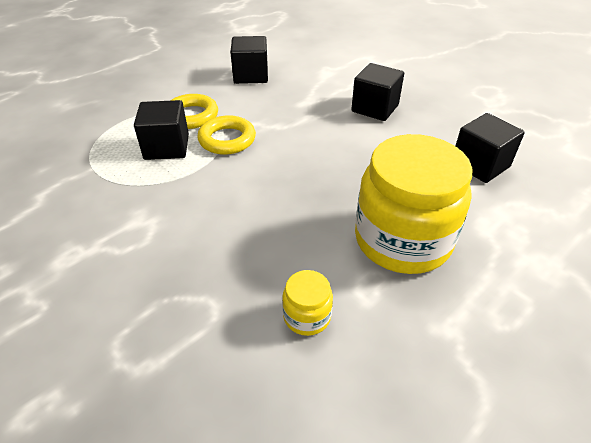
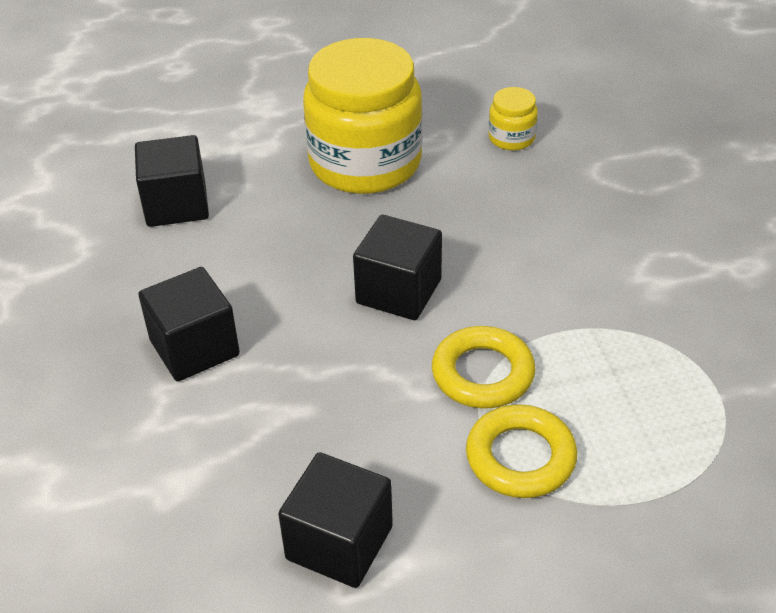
camera: 150 degrees left, 0 degrees up
black cube [134,100,189,160] -> black cube moved to [353,215,442,320]

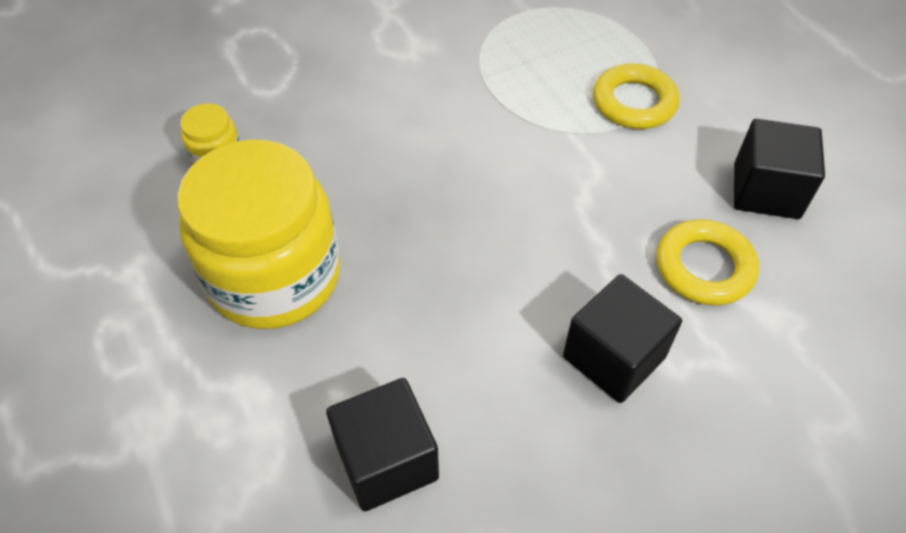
camera: 105 degrees left, 10 degrees up
black cube [353,215,442,320] -> none
yellow ring [432,326,536,408] -> yellow ring moved to [657,219,759,306]

